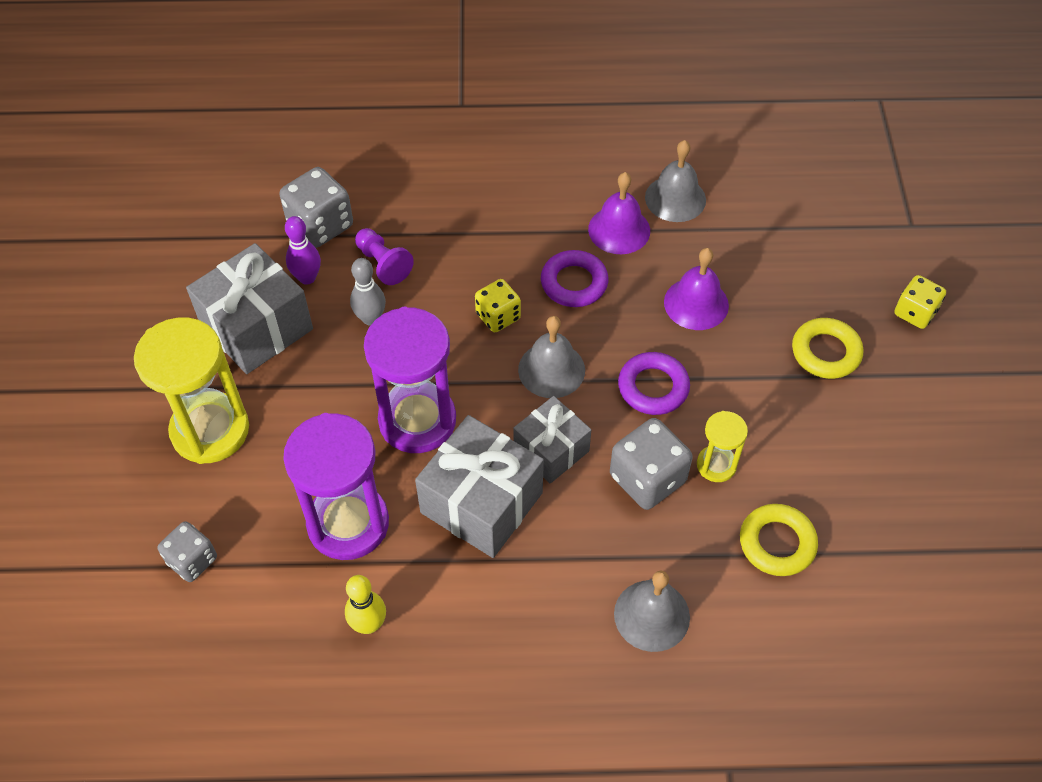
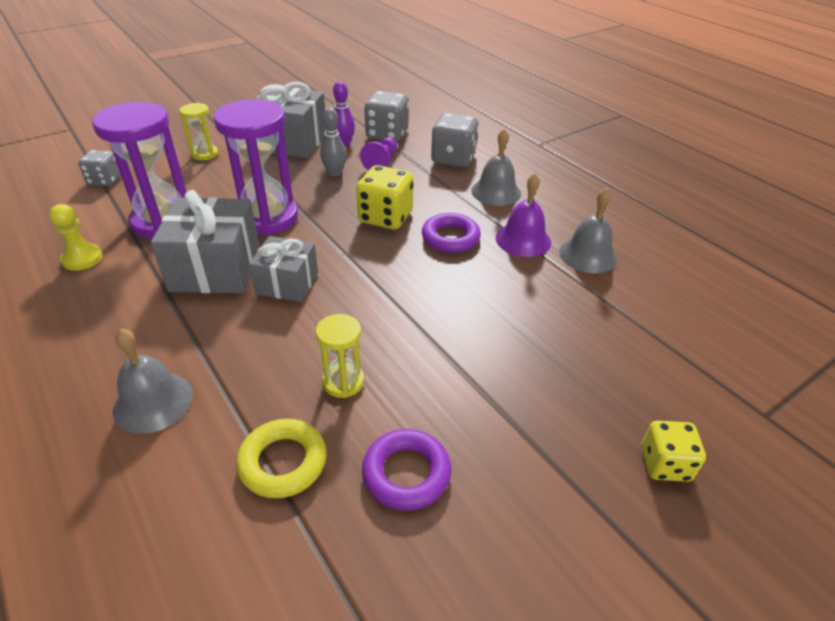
camera: 55 degrees right, 15 degrees down
yellow hourglass [134,317,249,464] -> yellow hourglass [179,103,218,160], size x0.50
yellow bowling pin [345,575,386,634] -> yellow pawn [49,204,103,271]
yellow dice [475,279,521,333] -> yellow dice [356,165,413,230], size x1.56
grey bell [518,316,585,398] -> grey bell moved to [471,128,521,206]
grey dice [610,418,693,510] -> grey dice moved to [431,113,479,167]
purple ring [618,352,690,415] -> purple ring moved to [362,429,451,511]
purple bell [664,248,729,330] -> none
yellow ring [792,318,863,379] -> none

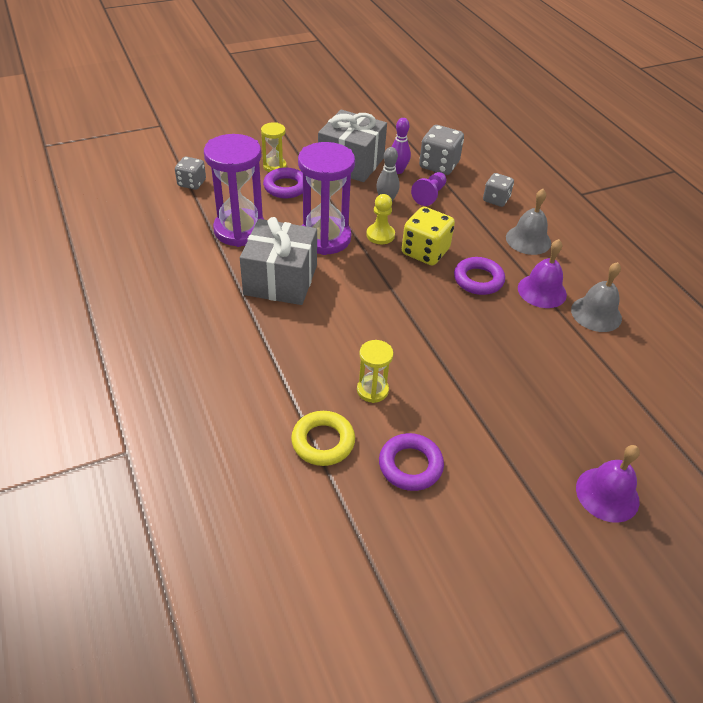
camera: 10 degrees right, 5 degrees up
yellow pawn [49,204,103,271] -> yellow pawn moved to [366,194,395,244]
grey bell [113,329,193,434] -> none
grey gift [249,236,318,302] -> none
grey dice [431,113,479,167] -> grey dice [483,173,514,207], size x0.64
yellow dice [641,421,706,482] -> purple bell [576,445,640,523]
none -> purple ring [263,168,303,198]

